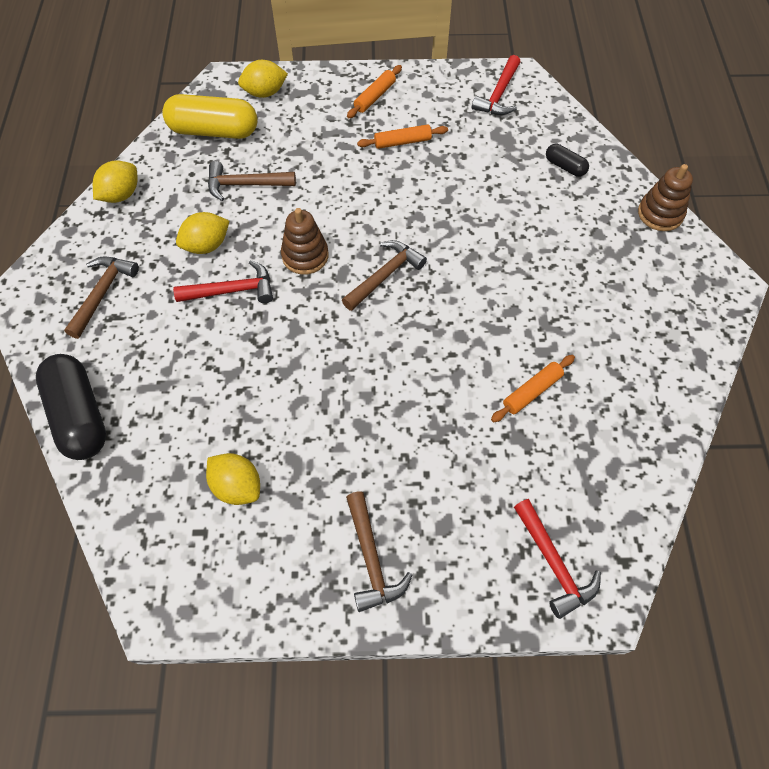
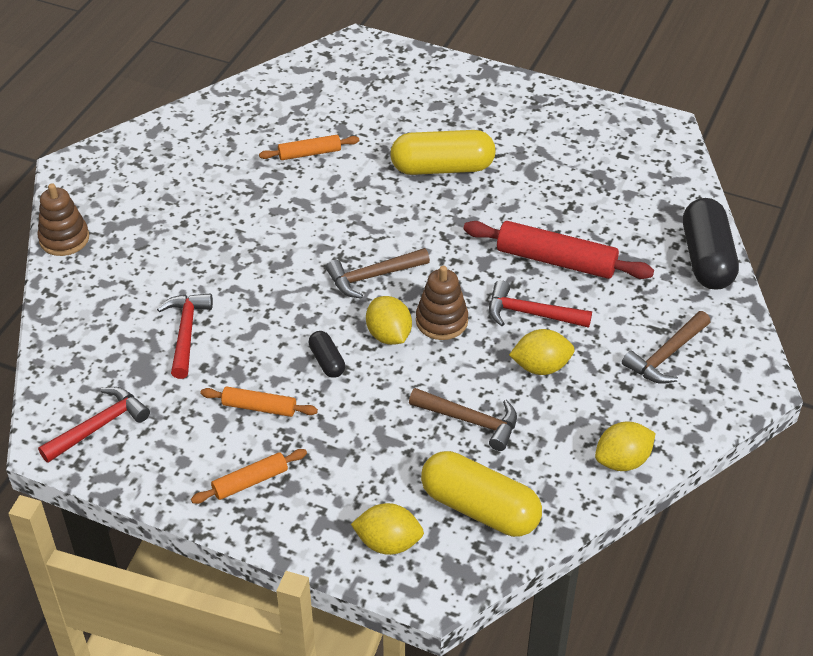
camera: 155 degrees left, 15 degrees down
yellow lemon [206,453,260,505] -> yellow lemon moved to [366,296,412,345]
brown hammer [346,491,412,612] -> none
red hammer [514,499,601,619] -> red hammer moved to [157,293,213,379]
black capsule [546,144,589,177] -> black capsule moved to [309,331,345,378]
none -> yellow capsule [390,130,496,175]
none -> red rolling pin [463,221,654,279]

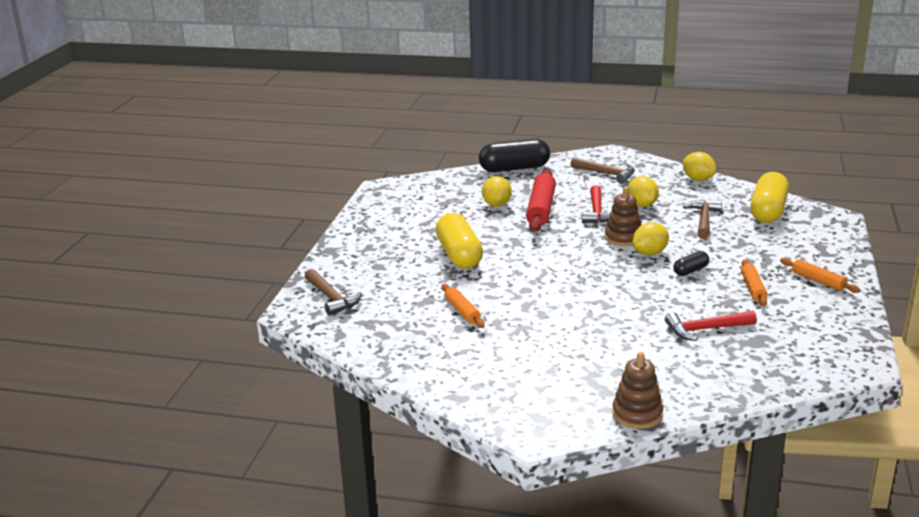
camera: 100 degrees left, 20 degrees down
red hammer [38,387,150,463] -> none
brown hammer [326,248,430,299] -> brown hammer moved to [305,269,362,316]
yellow lemon [351,503,424,555] -> yellow lemon moved to [482,176,512,207]

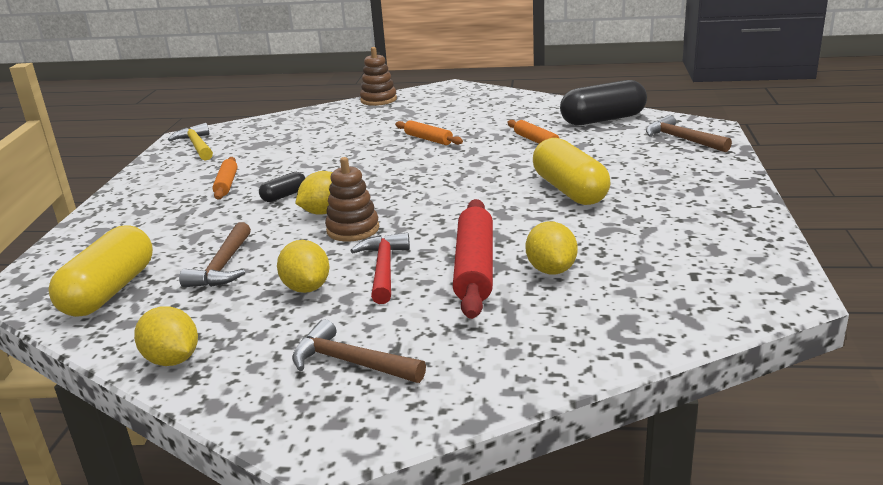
camera: 175 degrees right, 0 degrees up
black capsule [479,139,550,172] -> black capsule moved to [560,80,647,125]
red hammer [665,311,757,341] -> none
orange rolling pin [780,258,860,293] -> orange rolling pin moved to [395,120,463,145]
none -> yellow hammer [168,123,213,161]

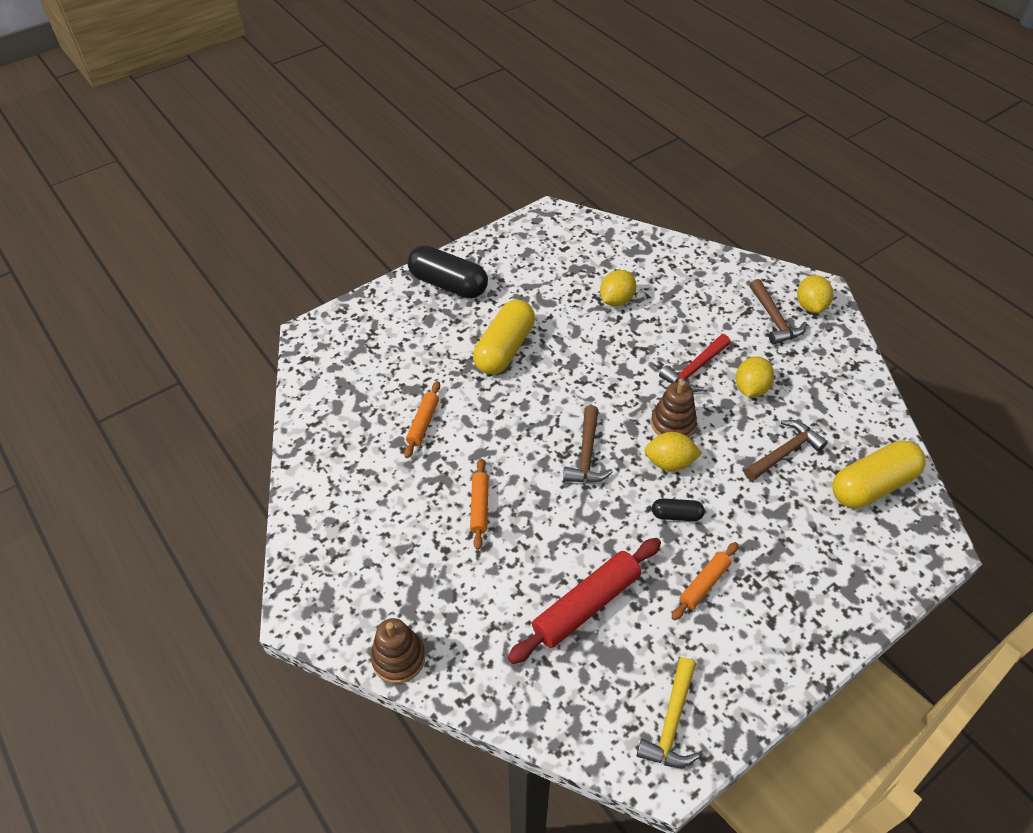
camera: 135 degrees left, 25 degrees up
yellow lemon [134,306,198,366] -> yellow lemon moved to [797,275,833,313]
red rolling pin [453,199,493,319] -> red rolling pin moved to [508,538,661,664]
black capsule [560,80,647,125] -> black capsule moved to [407,245,488,298]
brown hammer [646,115,732,152] -> brown hammer moved to [563,405,613,483]

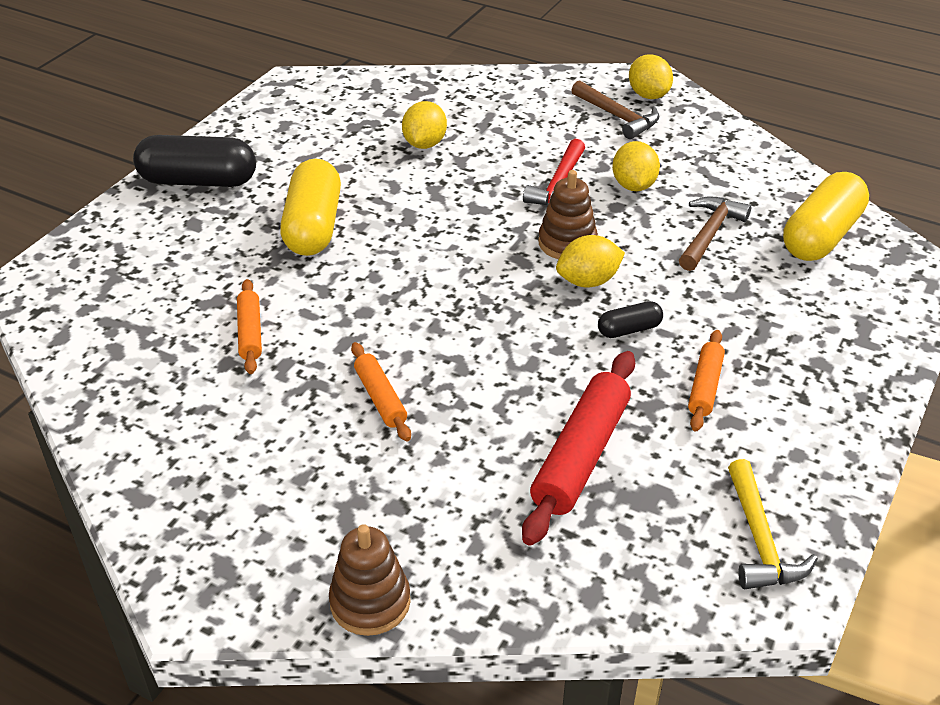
camera: 25 degrees left, 10 degrees down
brown hammer [563,405,613,483] -> none

